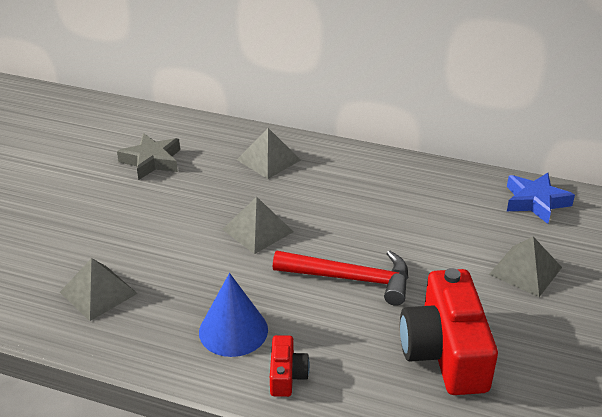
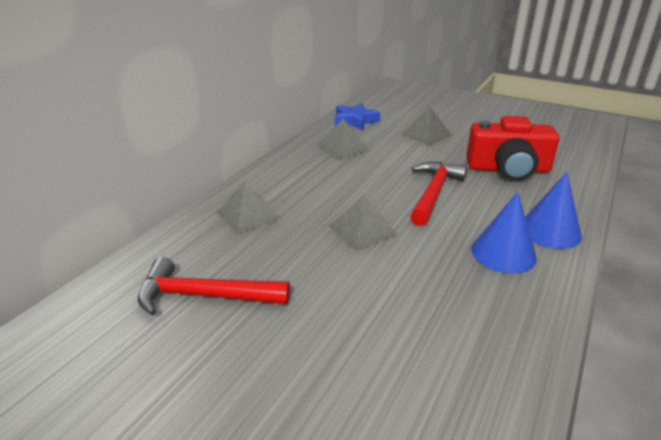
camera: 80 degrees left, 5 degrees down
grey pyramid [60,258,138,321] -> grey pyramid moved to [317,119,369,160]
grey star [117,133,180,180] -> red hammer [138,257,290,315]
red camera [270,335,310,397] -> blue cone [525,172,582,249]

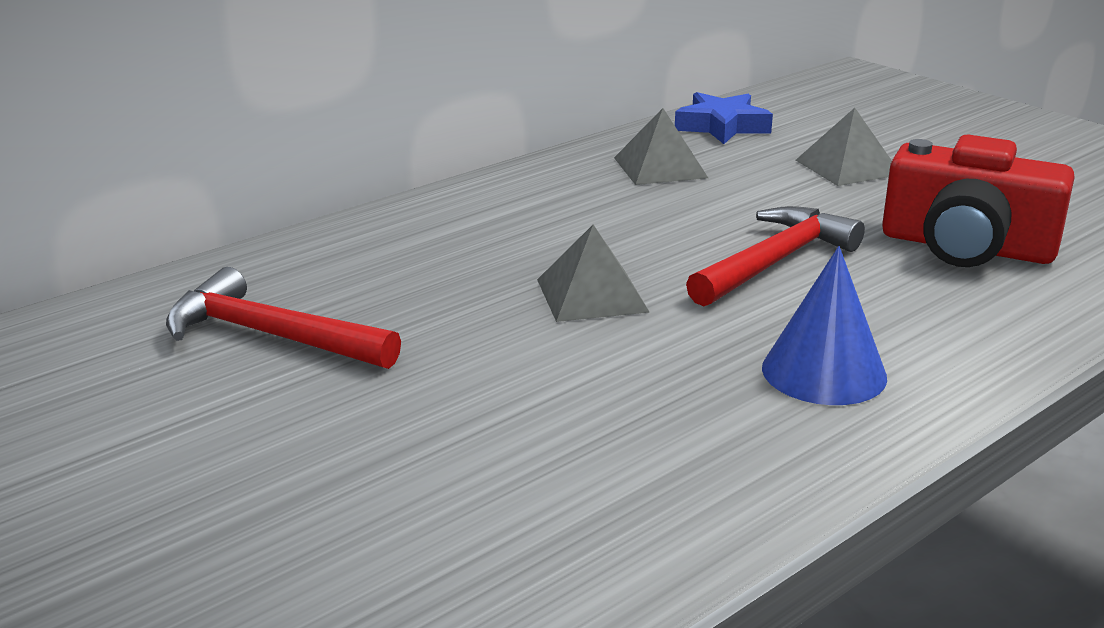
camera: 20 degrees right, 5 degrees down
grey pyramid [217,181,281,234] -> none
blue cone [525,172,582,249] -> none

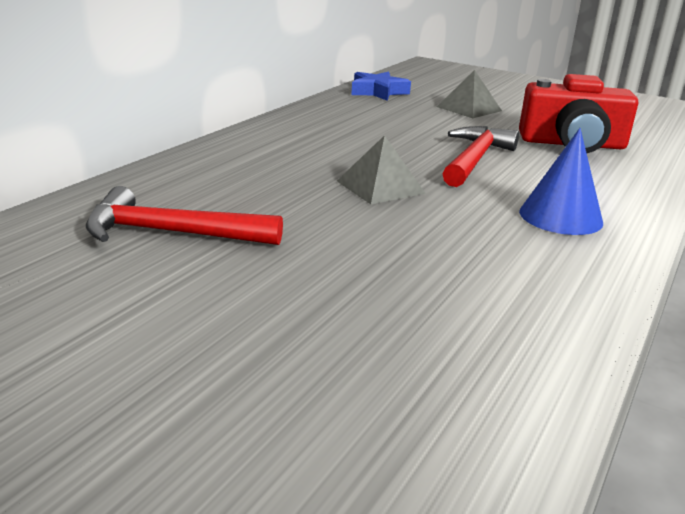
camera: 20 degrees left, 0 degrees up
grey pyramid [614,108,708,185] -> none

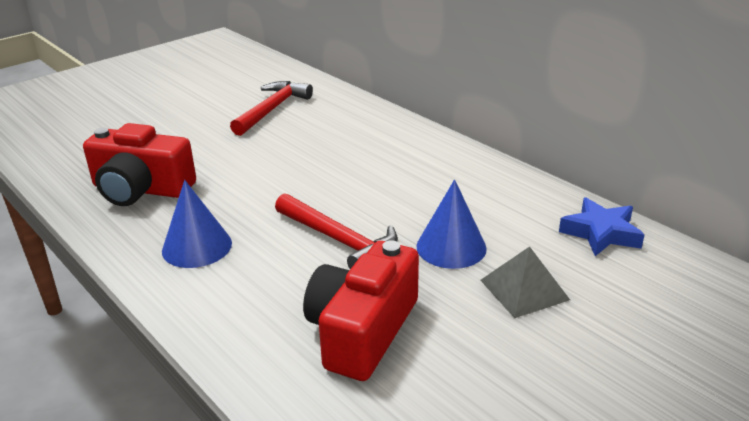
camera: 110 degrees right, 5 degrees up
grey pyramid [337,135,426,204] -> none
none -> red camera [83,123,196,206]
none -> blue cone [416,179,487,269]

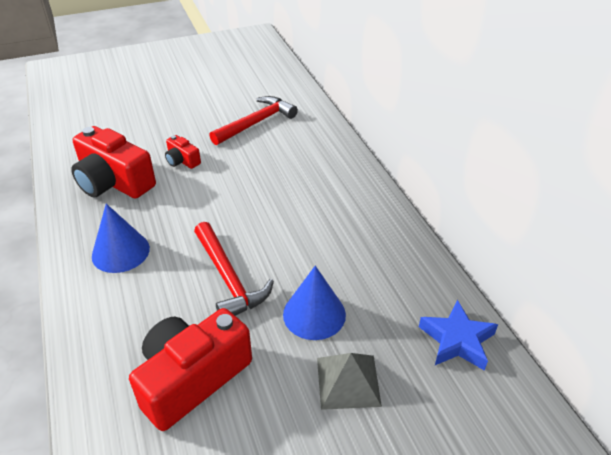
camera: 20 degrees right, 10 degrees up
none -> red camera [165,135,201,169]

